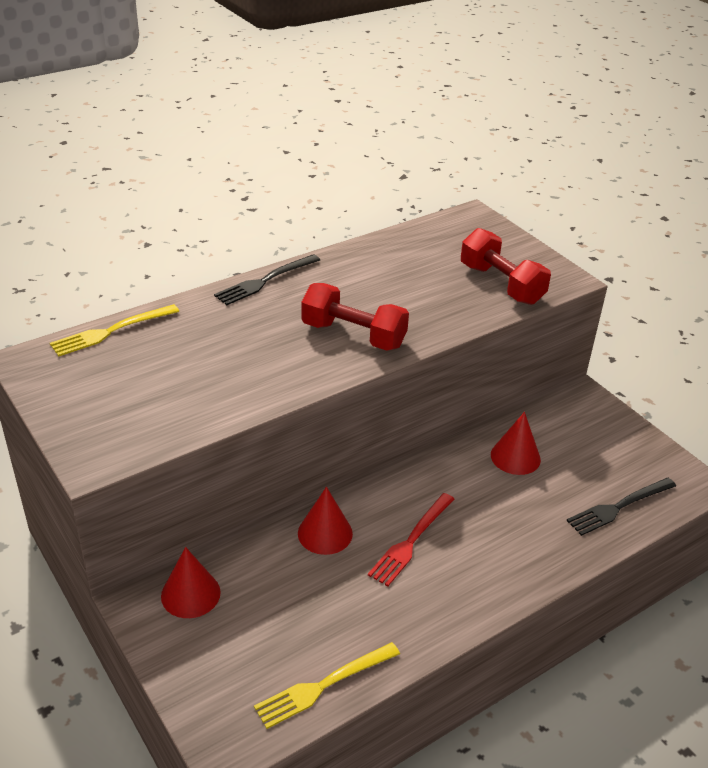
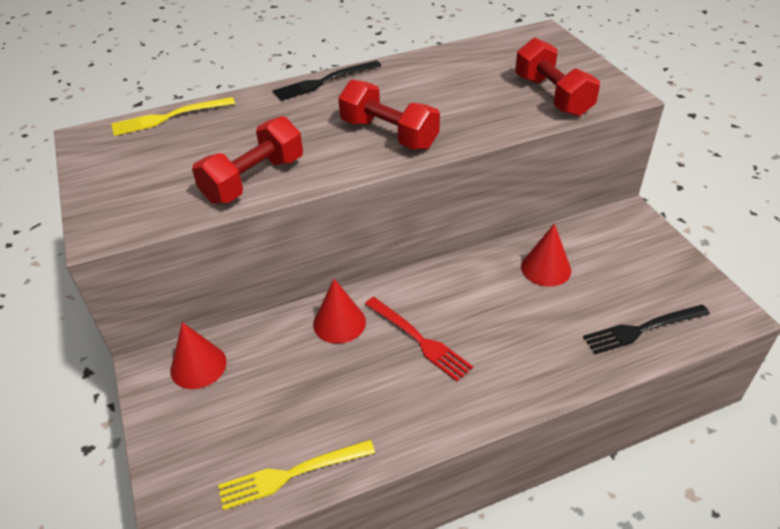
camera: 15 degrees right, 5 degrees up
red fork [368,493,454,586] -> red fork turned 90 degrees counterclockwise [365,297,473,381]
none -> red dumbbell [192,116,303,204]

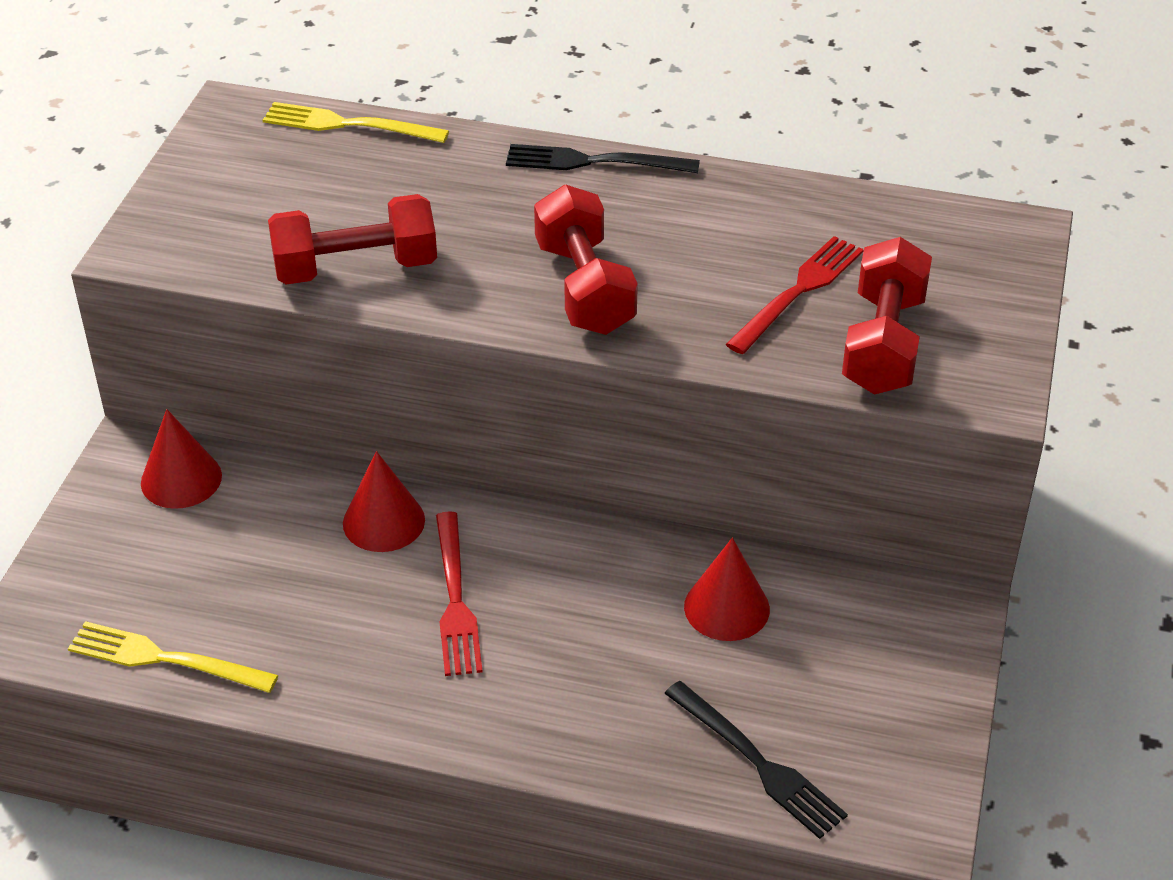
camera: 35 degrees right, 0 degrees up
black fork [583,304,710,354] -> black fork turned 150 degrees counterclockwise [664,681,848,839]
none -> red fork [726,236,864,354]

